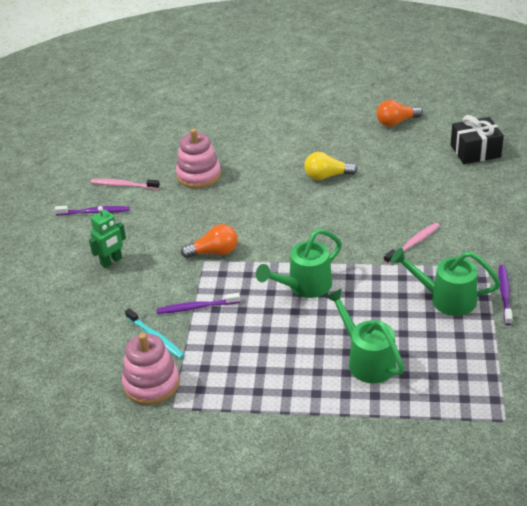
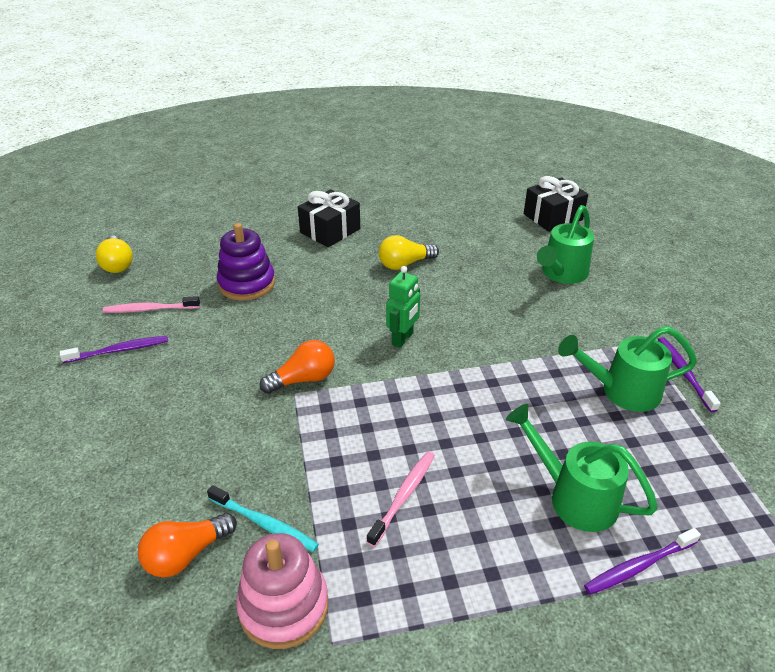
camera: 20 degrees left, 0 degrees up
green robot [89,206,126,268] -> green robot moved to [386,266,420,348]
purple toothbrush [157,293,240,314] -> purple toothbrush moved to [584,528,701,594]
pink stacking toy [176,129,221,188] -> purple stacking toy [217,223,275,301]
green watering can [256,229,342,298] -> green watering can moved to [537,205,594,284]
orange light bulb [376,100,423,127] -> orange light bulb moved to [138,513,237,578]
pink toothbrush [384,223,440,264] -> pink toothbrush moved to [367,451,435,547]
none -> yellow light bulb [96,236,133,273]
none -> black gift [298,189,360,247]

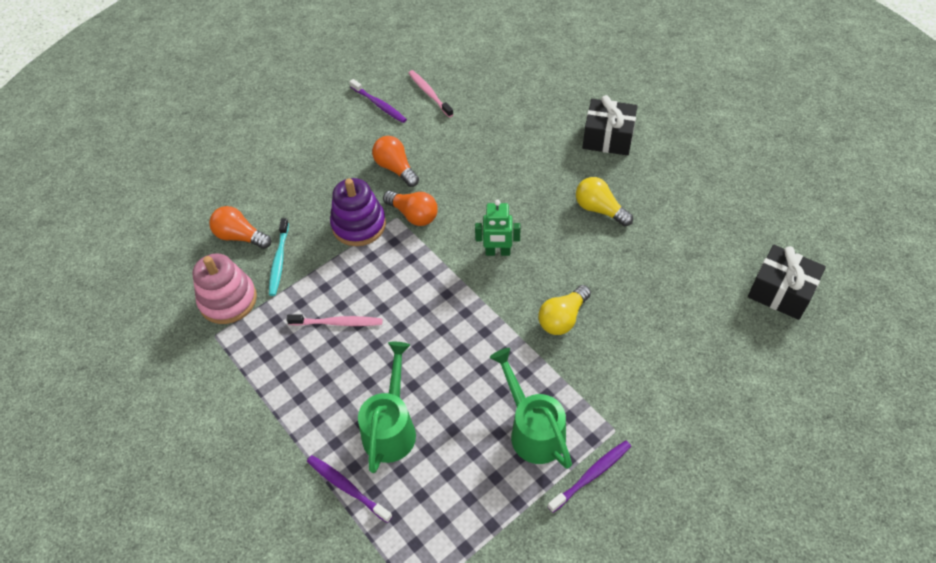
camera: 65 degrees right, 15 degrees up
yellow light bulb [96,236,133,273] -> yellow light bulb moved to [538,285,591,335]
purple stacking toy [217,223,275,301] -> purple stacking toy moved to [330,178,386,246]
green watering can [537,205,594,284] -> none
none -> orange light bulb [372,136,419,187]

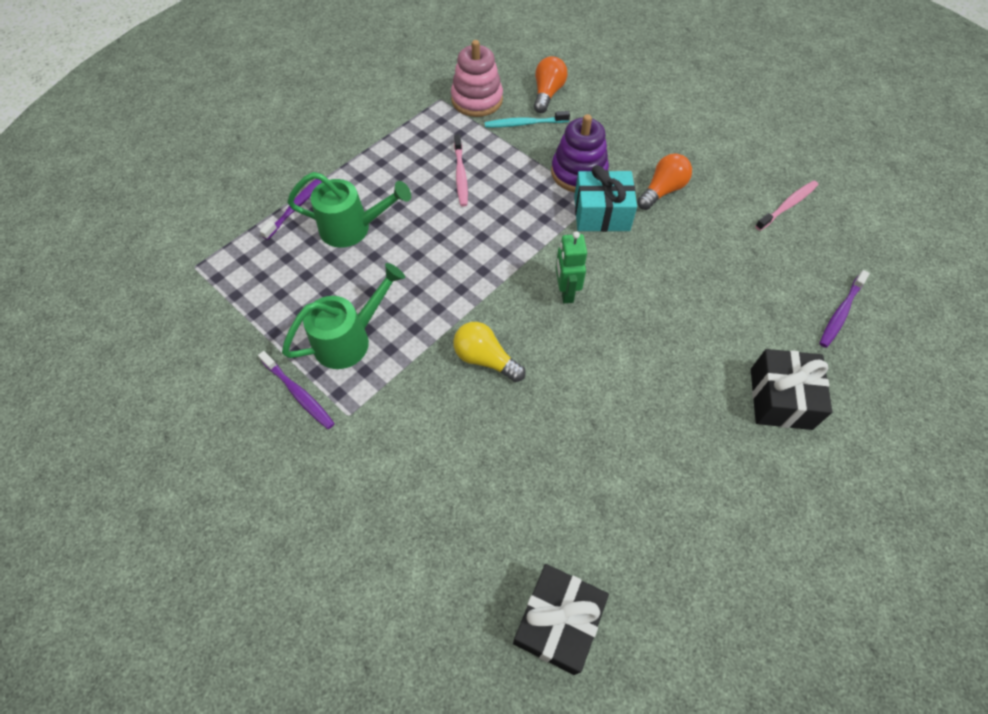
camera: 80 degrees right, 5 degrees up
purple toothbrush [349,79,407,123] -> purple toothbrush moved to [819,270,870,348]
orange light bulb [383,191,438,226] -> turquoise gift [574,165,637,232]
yellow light bulb [576,177,633,226] -> none

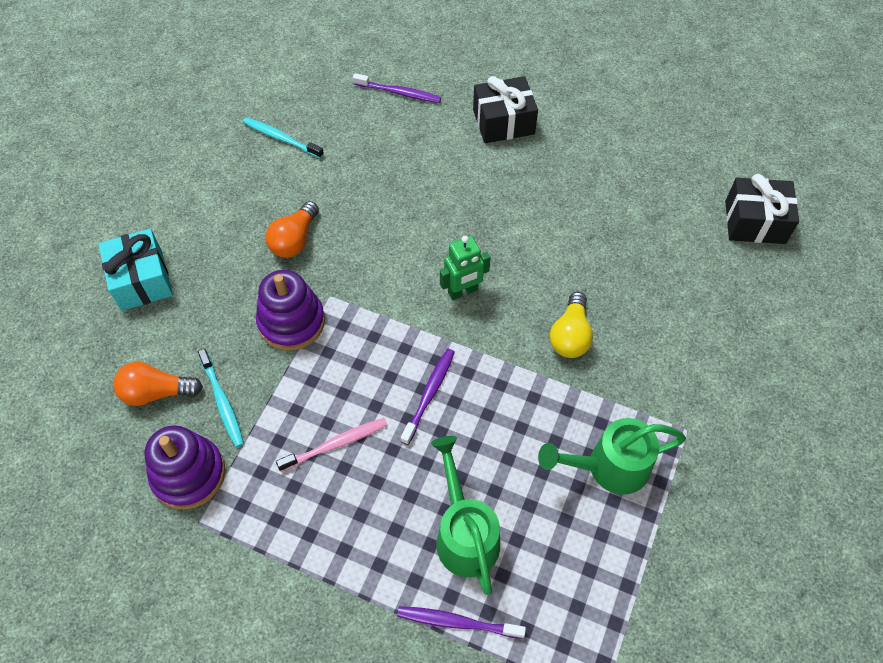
camera: 110 degrees left, 0 degrees up
purple toothbrush [258,351,335,429] -> purple toothbrush moved to [401,349,455,445]
green watering can [282,263,405,369] -> green watering can turned 45 degrees counterclockwise [538,418,686,495]
pink stacking toy [451,40,503,117] -> purple stacking toy [144,425,225,510]
turquoise gift [574,165,637,232] -> turquoise gift moved to [99,229,173,311]
orange light bulb [637,153,692,210] -> orange light bulb turned 90 degrees counterclockwise [266,201,319,258]
pink toothbrush [755,180,818,231] -> turquoise toothbrush [243,117,324,159]

